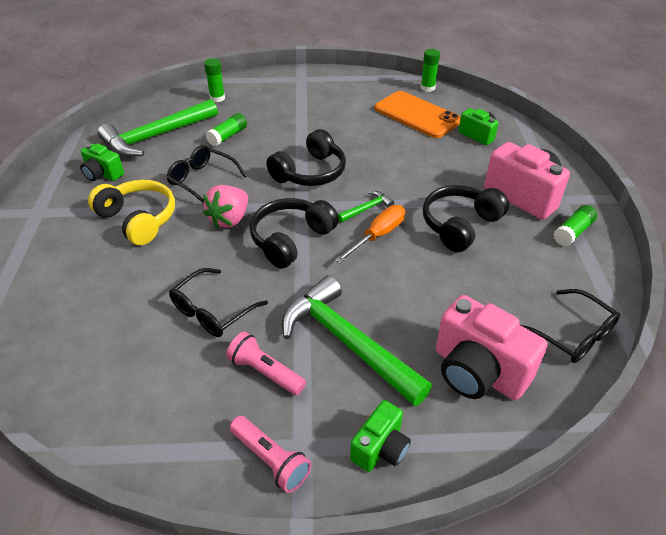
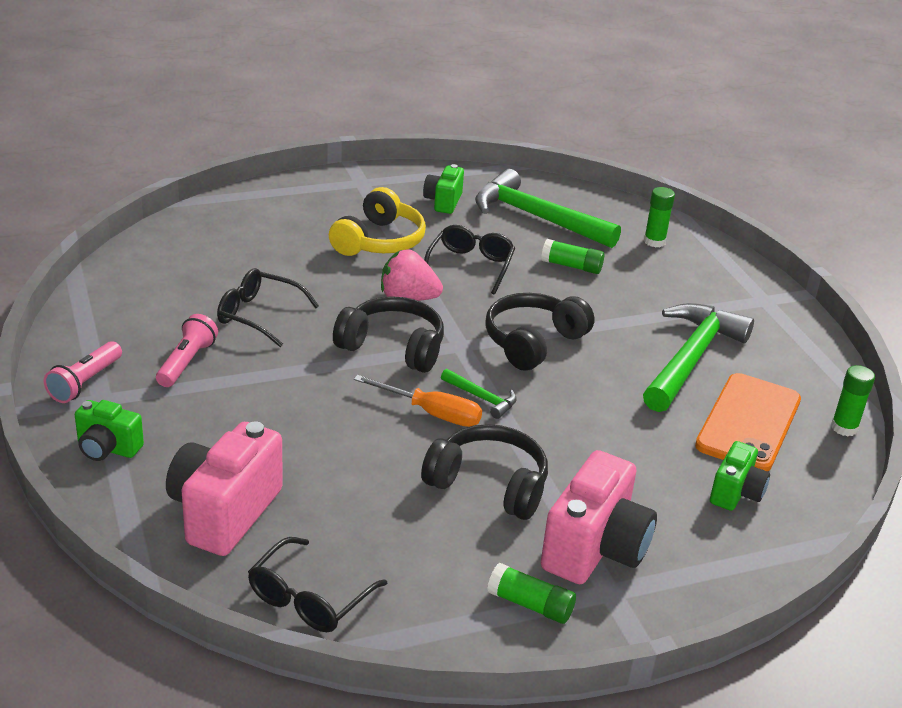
camera: 70 degrees right, 10 degrees down
black headphones [266,129,346,186] -> black headphones turned 105 degrees clockwise [485,293,595,371]
green hammer [282,275,432,406] -> green hammer moved to [643,303,754,412]

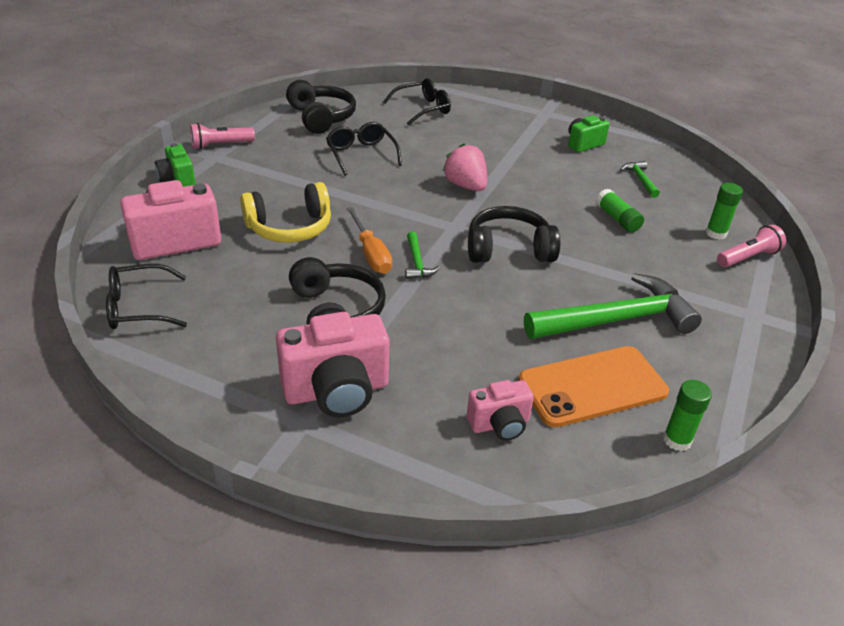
camera: 45 degrees right, 5 degrees up
pink flashlight [156,314,218,387] -> pink flashlight moved to [717,224,786,267]
yellow headphones [329,187,426,256] -> yellow headphones moved to [240,182,331,243]
black headphones [333,296,444,373] -> black headphones moved to [286,80,356,134]
black glasses [424,225,515,294] -> black glasses moved to [383,78,451,126]
green hammer [475,169,621,248] -> green hammer [620,161,660,198], size x0.44
green glue stick [487,563,576,624] -> none
green camera [710,441,770,511] -> pink camera [467,380,534,441]

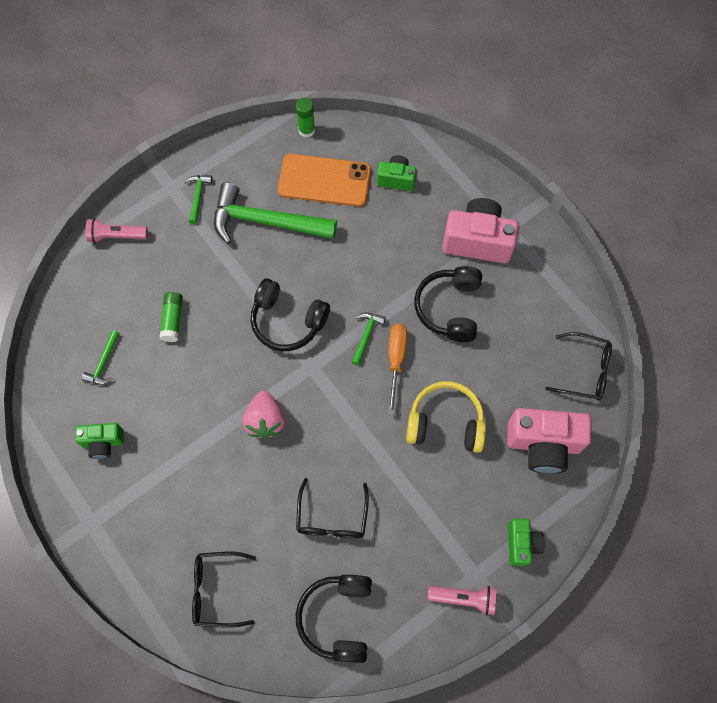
camera: 150 degrees left, 30 degrees up
pink camera [467,380,534,441] -> green camera [377,155,416,191]
green glue stick [706,183,743,240] -> none
none -> green hammer [185,175,213,224]

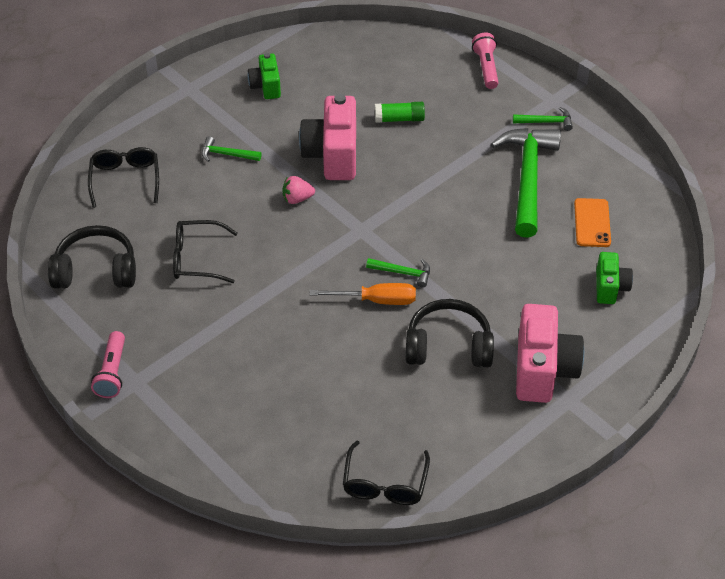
camera: 85 degrees right, 20 degrees down
green hammer [82,330,120,385] -> green hammer moved to [202,136,261,162]
pink strawberry [243,391,285,439] -> pink strawberry [283,176,315,204], size x0.64
black headphones [251,278,330,351] -> none
orange phone [278,154,371,207] -> orange phone [574,198,611,247], size x0.60
green glue stick [296,98,315,138] -> none
yellow headphones [406,381,486,453] -> none
pink camera [507,408,591,474] -> pink camera moved to [299,94,356,180]
green camera [508,518,544,566] -> none

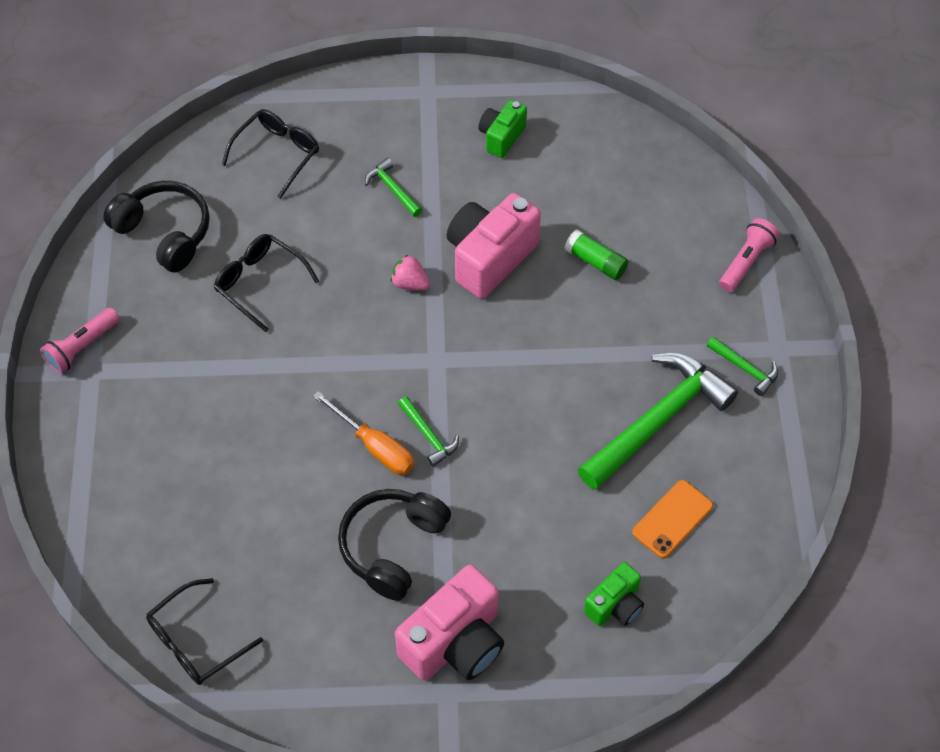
camera: 40 degrees right, 10 degrees up
black headphones [406,299,494,367] -> black headphones turned 105 degrees counterclockwise [338,489,451,601]

